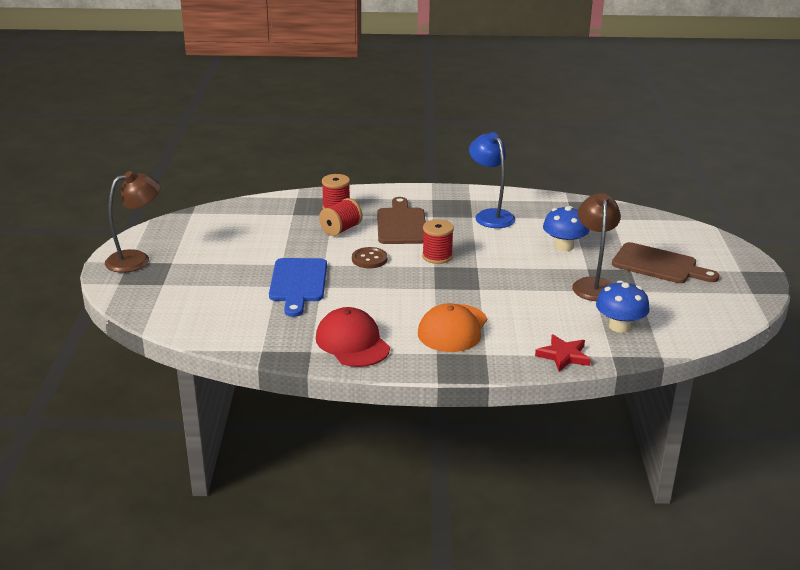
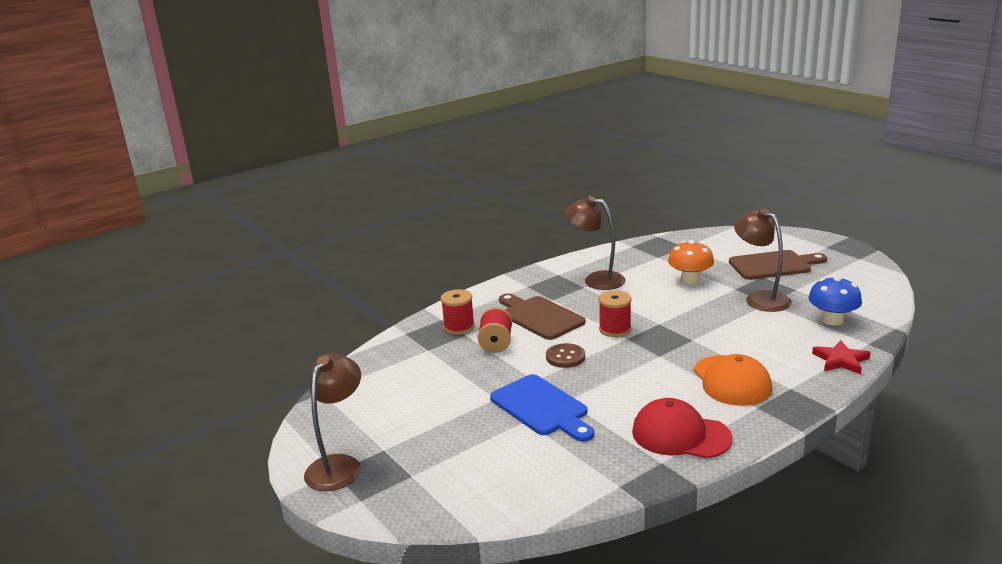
camera: 35 degrees left, 5 degrees down
blue lamp [469,132,515,228] -> brown lamp [565,196,626,290]
blue mushroom [543,206,590,251] -> orange mushroom [668,240,714,284]

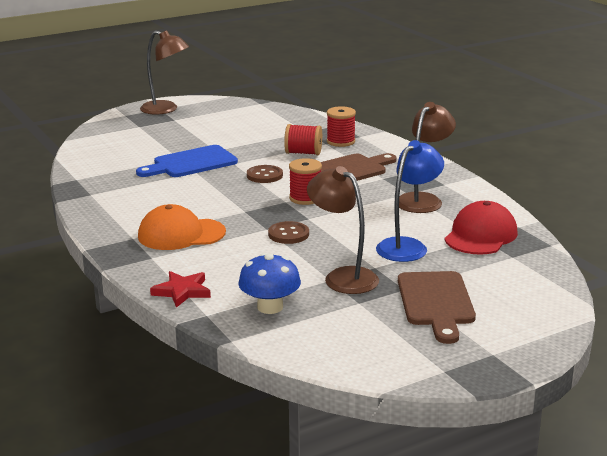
camera: 95 degrees right, 0 degrees up
red cap [632,398,732,459] -> red cap moved to [444,201,518,255]
orange mushroom [668,240,714,284] -> blue lamp [376,140,444,262]
brown lamp [734,208,792,312] -> brown lamp turned 105 degrees counterclockwise [307,166,379,294]
none -> brown button [268,221,309,244]

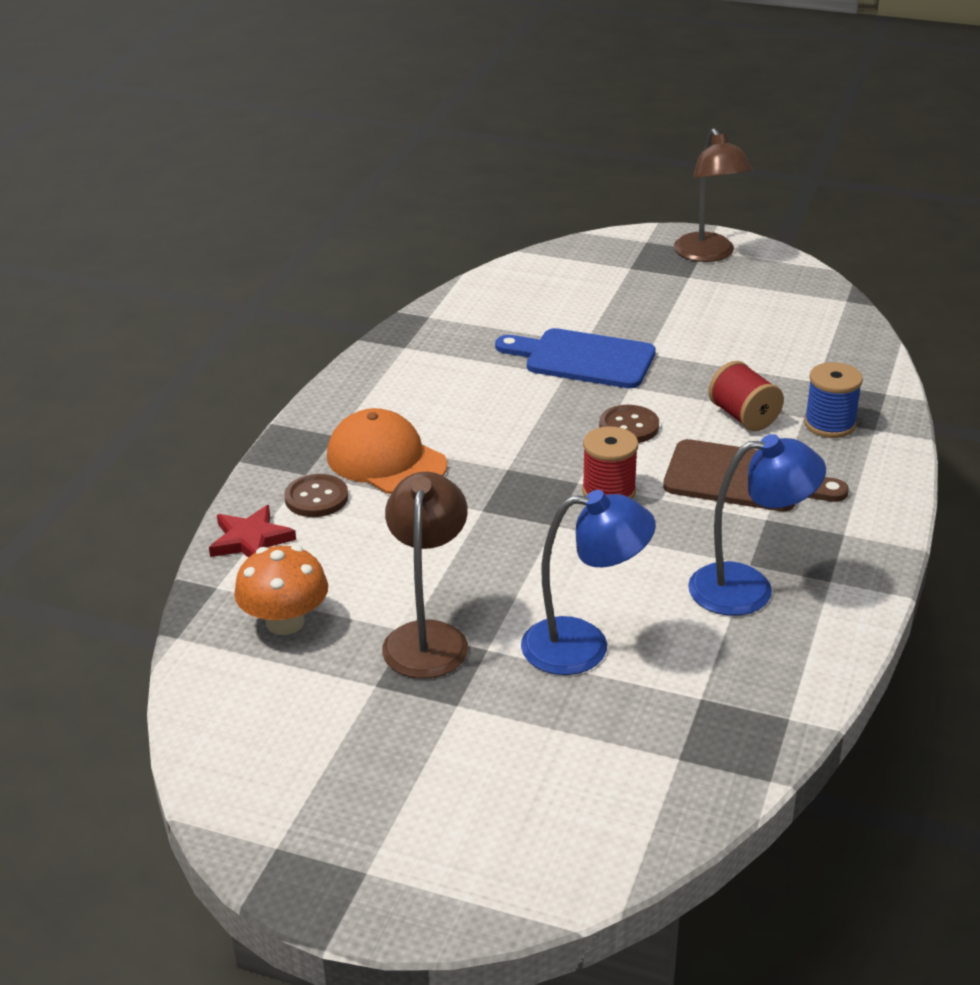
camera: 50 degrees right, 10 degrees up
blue mushroom [238,253,301,314] -> orange mushroom [234,545,328,635]
brown button [268,221,309,244] -> brown button moved to [284,474,348,517]
red spool [327,106,356,147] -> blue spool [804,362,863,438]
brown cutting board [398,271,476,344] -> none
brown lamp [399,102,456,213] -> blue lamp [688,434,826,616]
red cap [444,201,518,255] -> none

